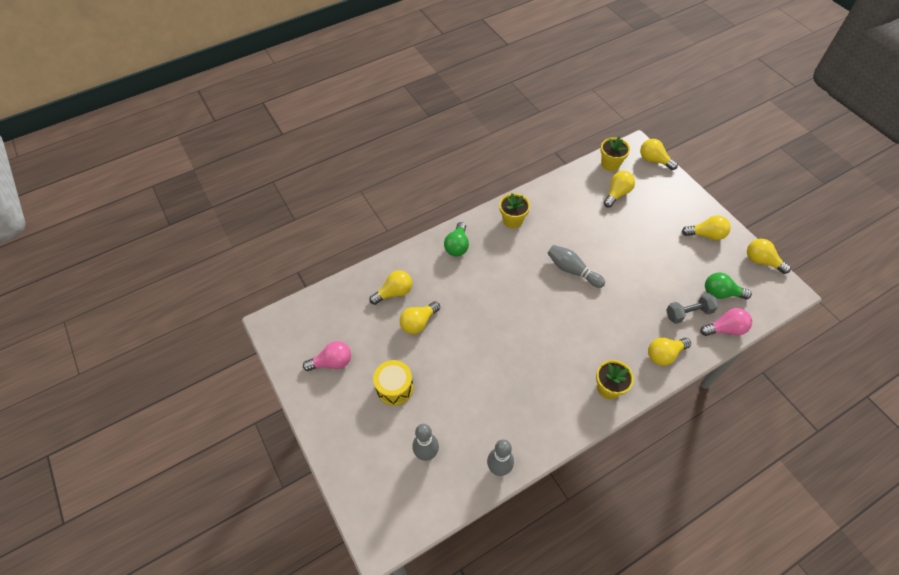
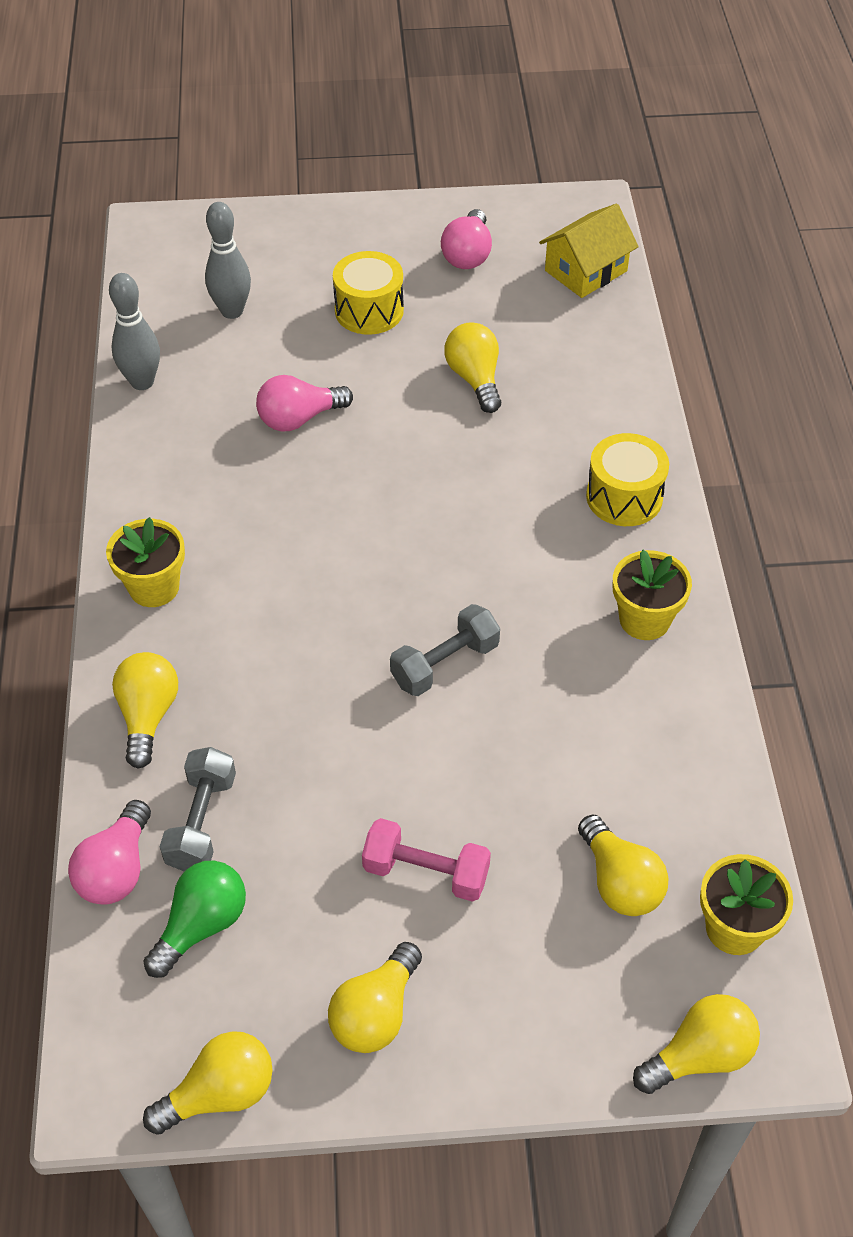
camera: 115 degrees right, 5 degrees down
yellow light bulb [369,270,412,305] -> none
green light bulb [444,222,469,256] -> yellow drum [586,433,669,526]
grey bowling pin [547,245,605,288] -> grey dumbbell [390,604,500,696]
none -> pink light bulb [256,375,353,432]
none -> pink dumbbell [362,818,491,902]
none -> yellow house [539,204,639,298]

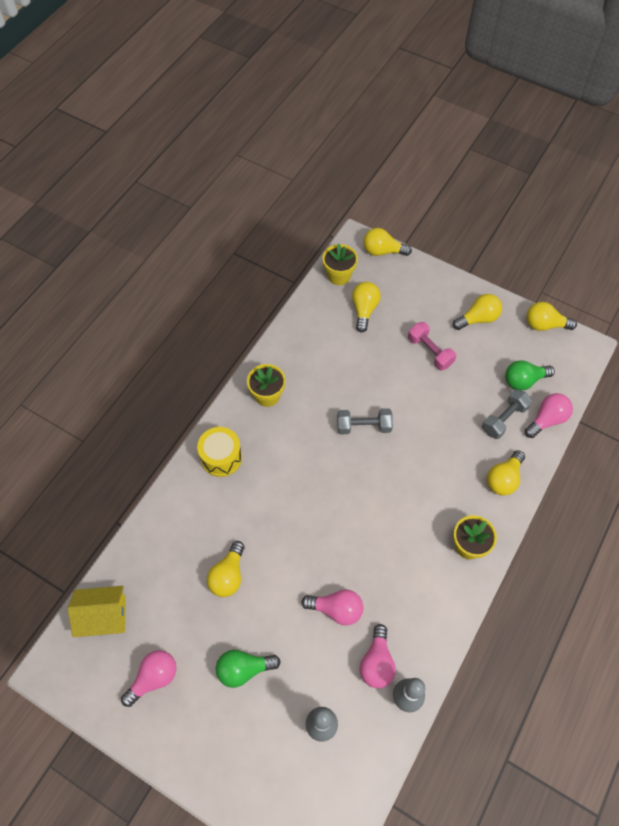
camera: 145 degrees left, 10 degrees up
yellow drum [333,251,404,335] -> green light bulb [216,650,281,688]
none -> pink light bulb [360,624,396,688]

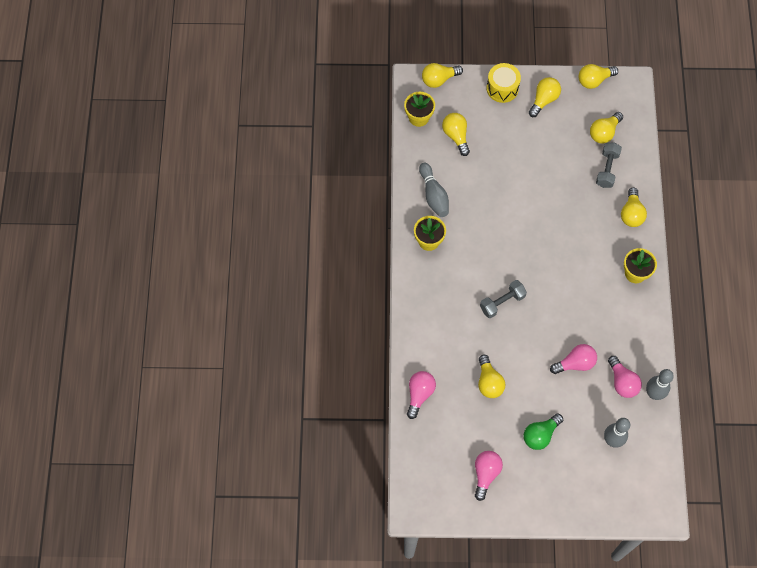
camera: 30 degrees left, 5 degrees up
yellow house [68,586,126,637] -> none
yellow drum [197,427,242,477] -> yellow drum moved to [487,63,521,103]
grey dumbbell [337,408,393,434] -> grey dumbbell moved to [480,280,527,318]
pink dumbbell [408,322,456,370] -> none
green light bulb [505,360,555,391] -> yellow light bulb [590,112,623,143]
pink light bulb [525,393,573,438] -> pink light bulb moved to [407,371,436,419]
none -> grey bowling pin [419,163,449,217]

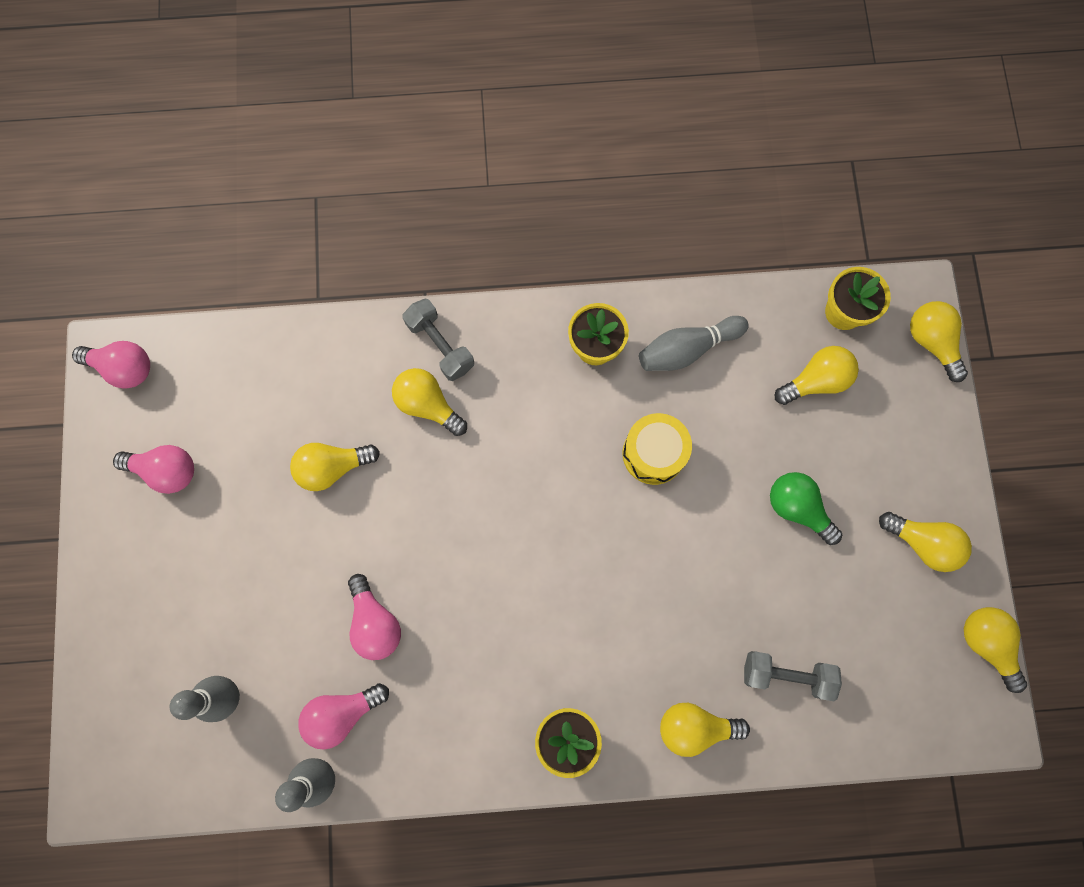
camera: 85 degrees right, 10 degrees up
pink light bulb [407,371,436,419] -> pink light bulb moved to [72,341,150,389]
grey dumbbell [480,280,527,318] -> grey dumbbell moved to [402,299,474,381]
yellow drum [487,63,521,103] -> yellow drum moved to [622,413,692,485]
green light bulb [524,413,563,450] -> green light bulb moved to [770,472,842,545]
yellow light bulb [590,112,623,143] -> yellow light bulb moved to [392,368,467,436]

